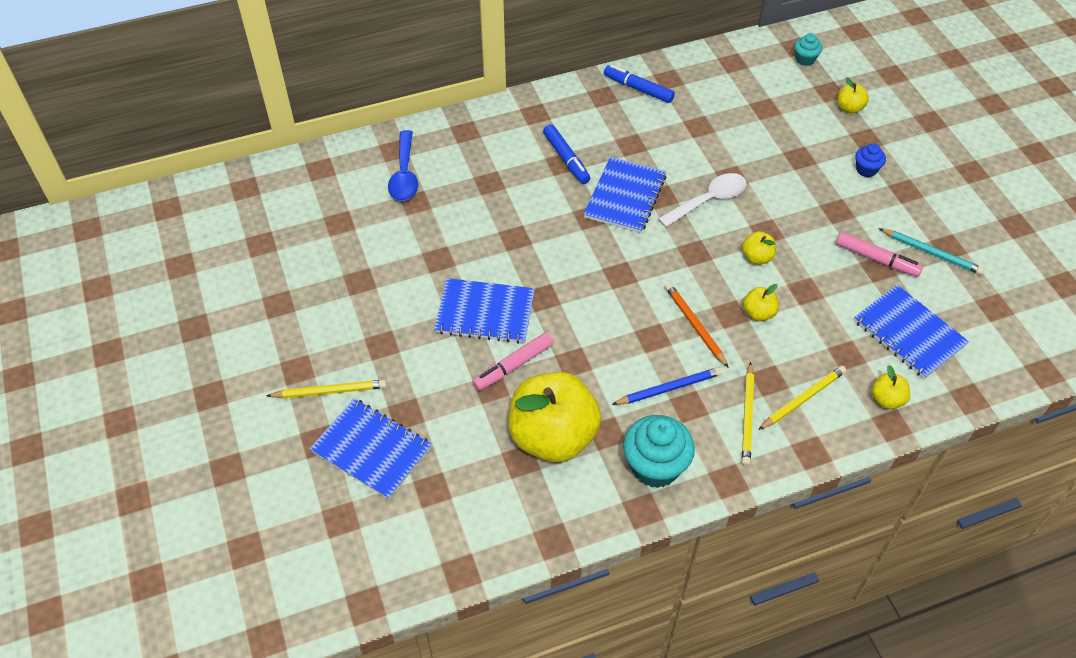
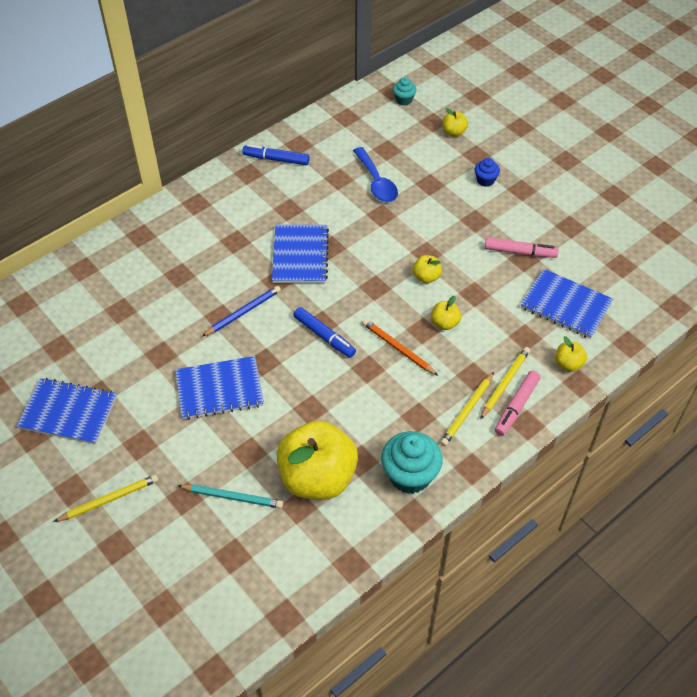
camera: 20 degrees left, 0 degrees up
blue notebook [310,398,432,499] -> blue notebook moved to [17,378,117,445]
blue spoon [388,130,418,201] -> blue spoon moved to [353,147,398,202]
pink marker [472,333,553,391] -> pink marker moved to [495,371,541,436]
blue marker [543,124,590,184] -> blue marker moved to [293,307,356,358]
blue pencil [612,367,722,405] -> blue pencil moved to [202,286,281,336]
white spoon [658,173,747,227] -> none
yellow pencil [742,362,754,466] -> yellow pencil turned 45 degrees clockwise [440,372,494,446]
turquoise pencil [879,228,984,275] -> turquoise pencil moved to [177,484,283,508]

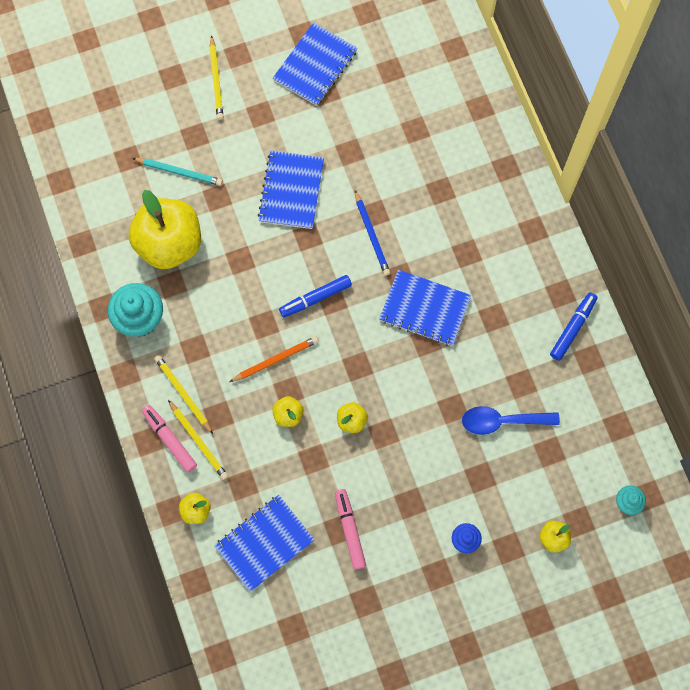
camera: 110 degrees right, 20 degrees up
turquoise pencil [177,484,283,508] -> turquoise pencil turned 105 degrees counterclockwise [132,158,223,186]
pink marker [485,237,559,258] -> pink marker turned 135 degrees clockwise [335,489,366,570]

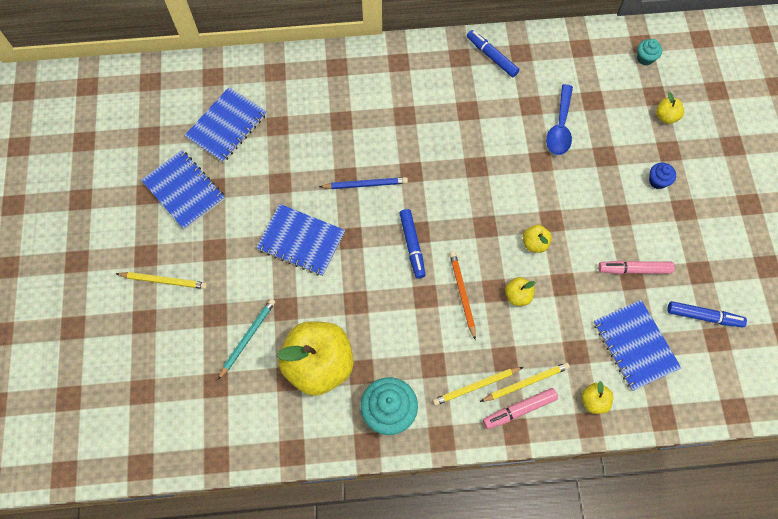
camera: 75 degrees left, 5 degrees down
blue notebook [379,270,471,346] -> blue notebook moved to [184,87,267,163]
none -> blue marker [667,301,747,328]

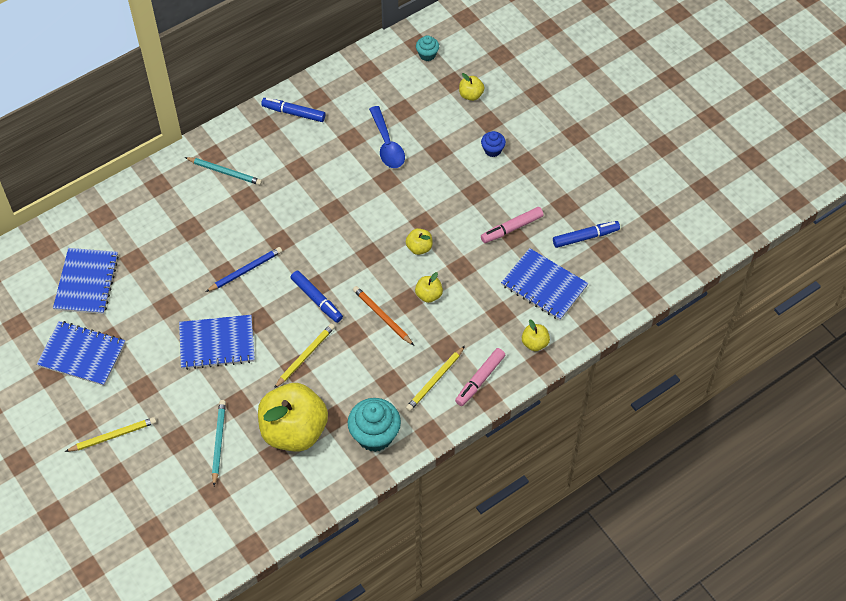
camera: 30 degrees left, 10 degrees down
yellow pencil [480,362,570,402] -> yellow pencil moved to [274,323,335,388]
none -> turquoise pencil [185,157,262,185]

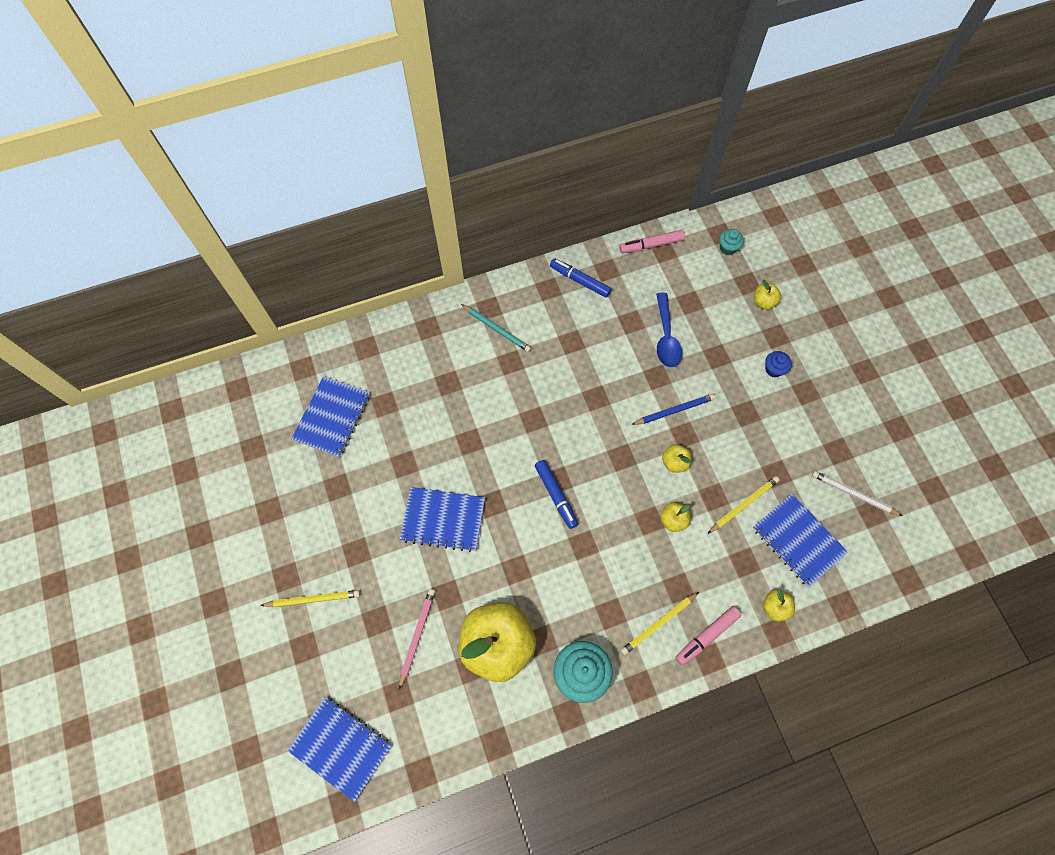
camera: 15 degrees right, 10 degrees up
blue notebook [37,321,125,386] -> blue notebook moved to [287,697,392,802]
blue pencil [206,247,282,292] -> blue pencil moved to [631,394,715,425]
turquoise pencil [212,400,226,486] -> pink pencil [399,589,435,689]
yellow pencil [274,323,335,388] -> yellow pencil moved to [707,476,779,534]
orange pencil [353,286,414,346] -> none
pink marker [481,207,544,243] -> pink marker moved to [619,230,685,253]
blue marker [553,221,620,248] -> white pencil [812,471,903,516]

